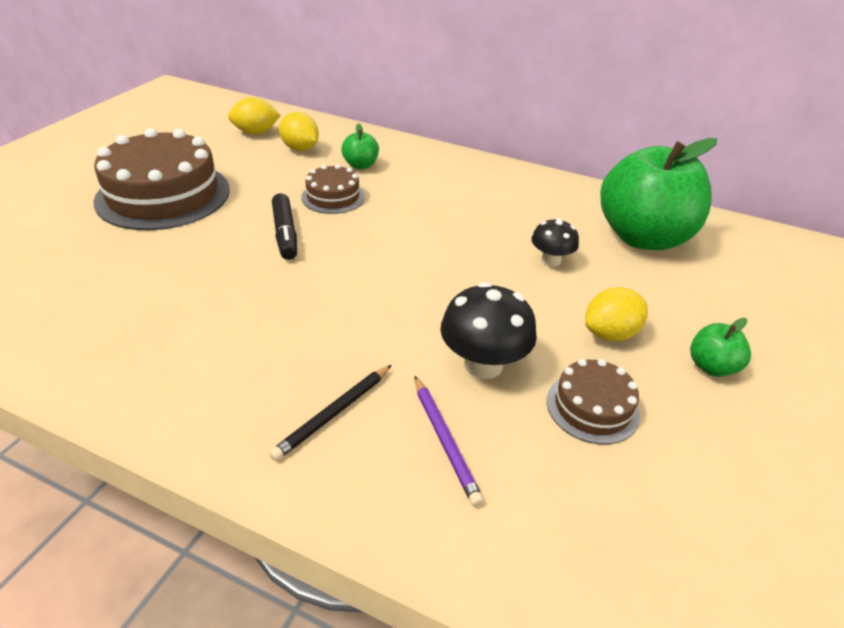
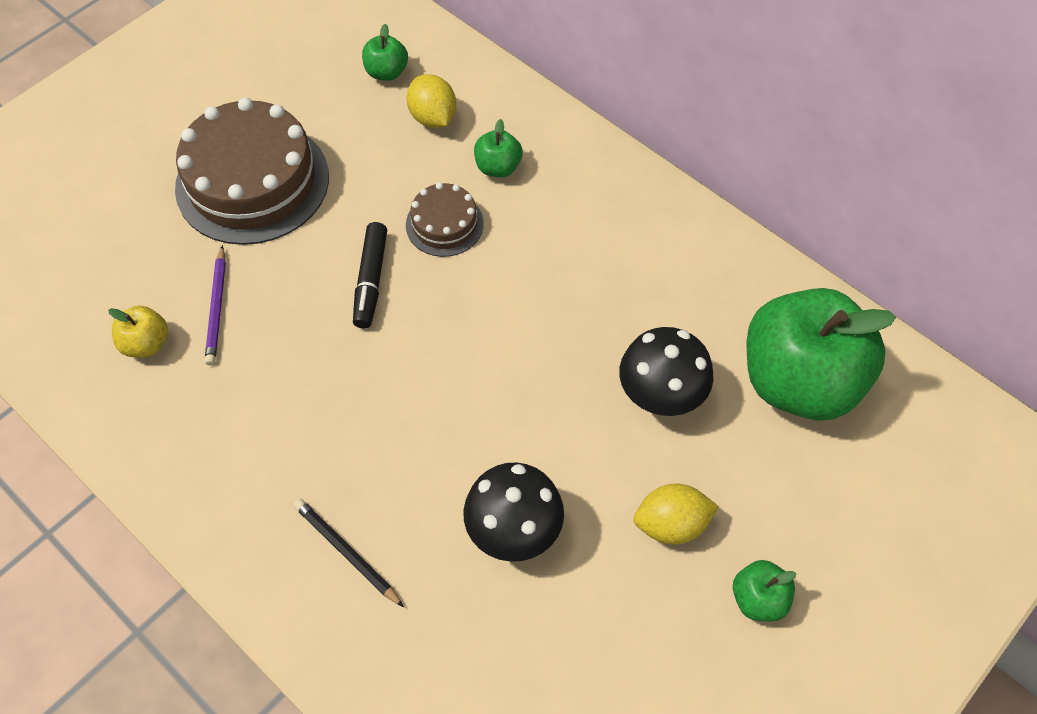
camera: 20 degrees right, 20 degrees up
yellow lemon [228,97,281,134] -> green apple [362,24,408,81]
black pencil [269,365,392,461] -> black pencil turned 75 degrees clockwise [294,499,404,607]
purple pencil [415,376,484,507] -> purple pencil moved to [205,245,226,365]
black mushroom [531,218,579,267] -> black mushroom [619,327,713,416], size x1.62
brown cake [547,359,640,444] -> none
none -> yellow apple [108,306,168,357]

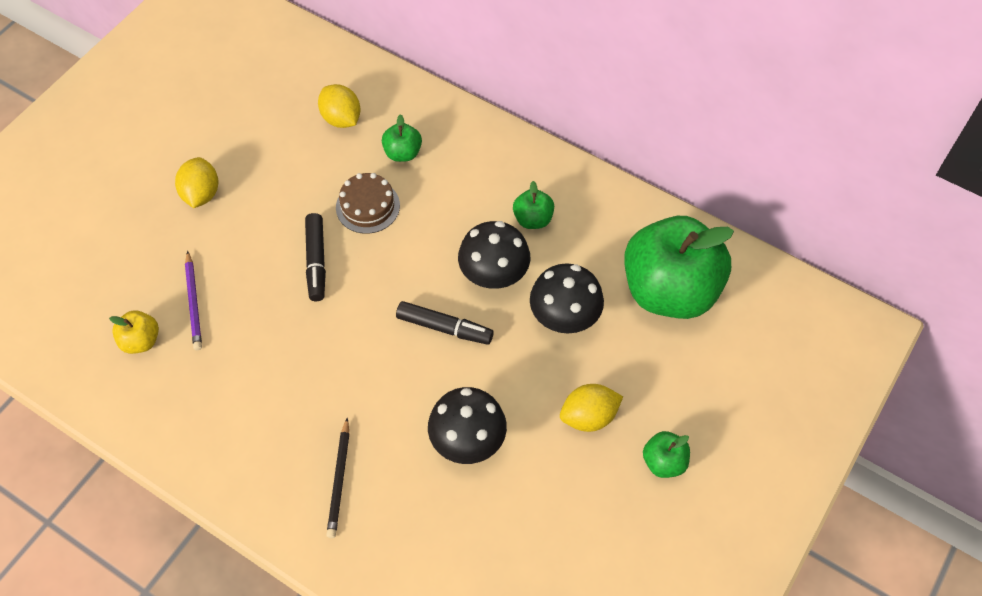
camera: 10 degrees left, 0 degrees up
brown cake [175,98,329,245] -> yellow lemon [175,157,218,208]
black pencil [294,499,404,607] -> black pencil turned 120 degrees counterclockwise [327,417,349,538]
green apple [362,24,408,81] -> green apple moved to [513,181,554,229]
none -> black marker [396,301,494,345]
none -> black mushroom [458,221,530,289]

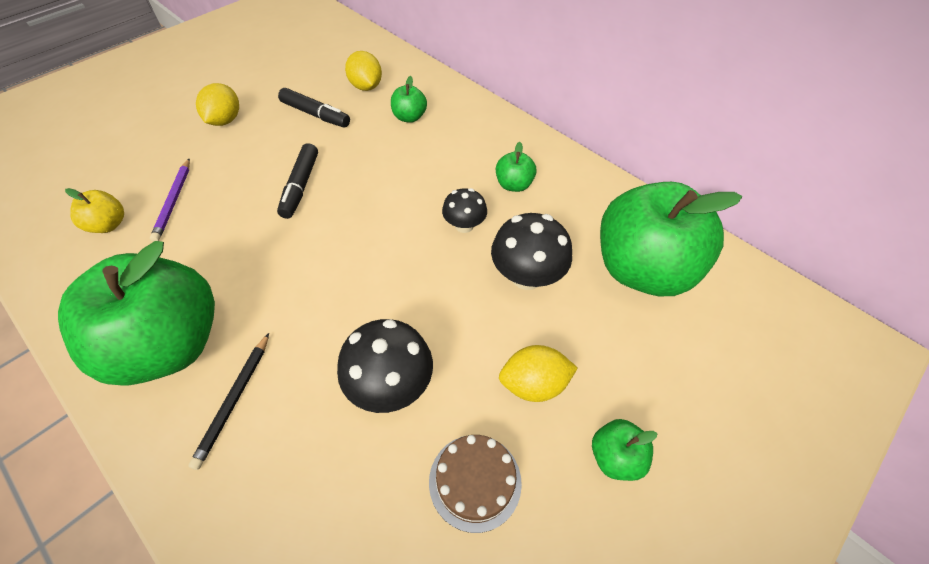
camera: 10 degrees right, 5 degrees down
brown cake [336,173,400,234] -> brown cake moved to [429,435,522,533]
black marker [396,301,494,345] -> black marker moved to [278,88,350,127]
black mushroom [458,221,530,289] -> black mushroom [442,188,487,233], size x0.62
none -> green apple [58,241,215,385]

